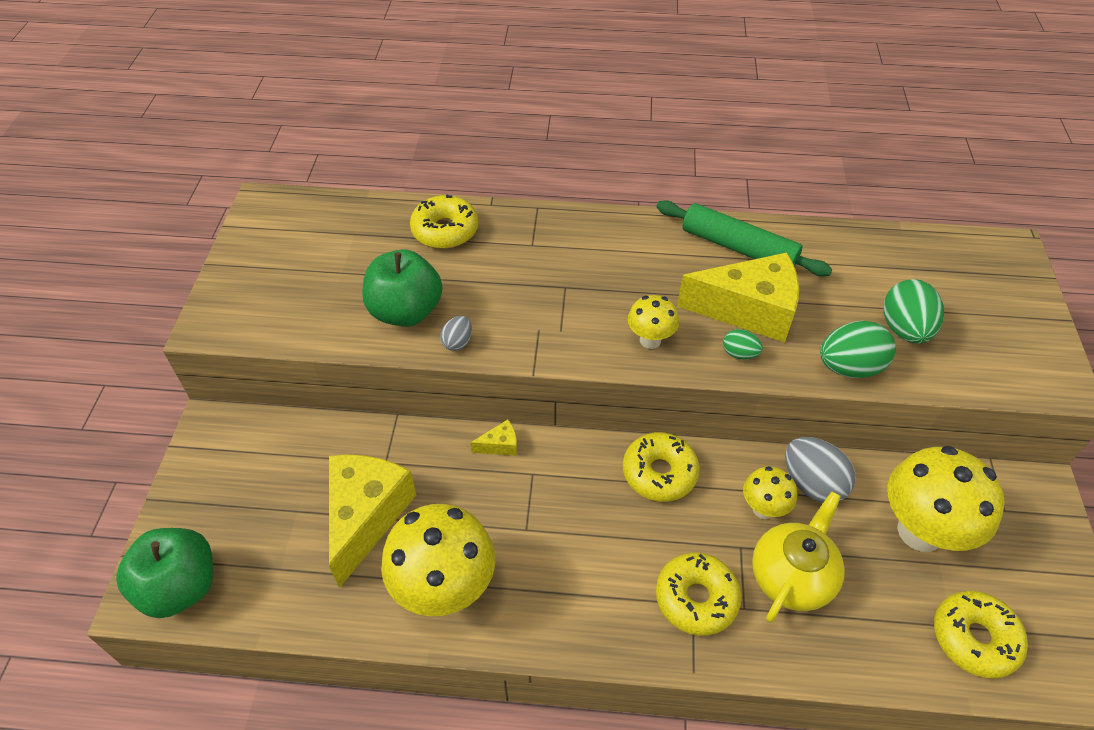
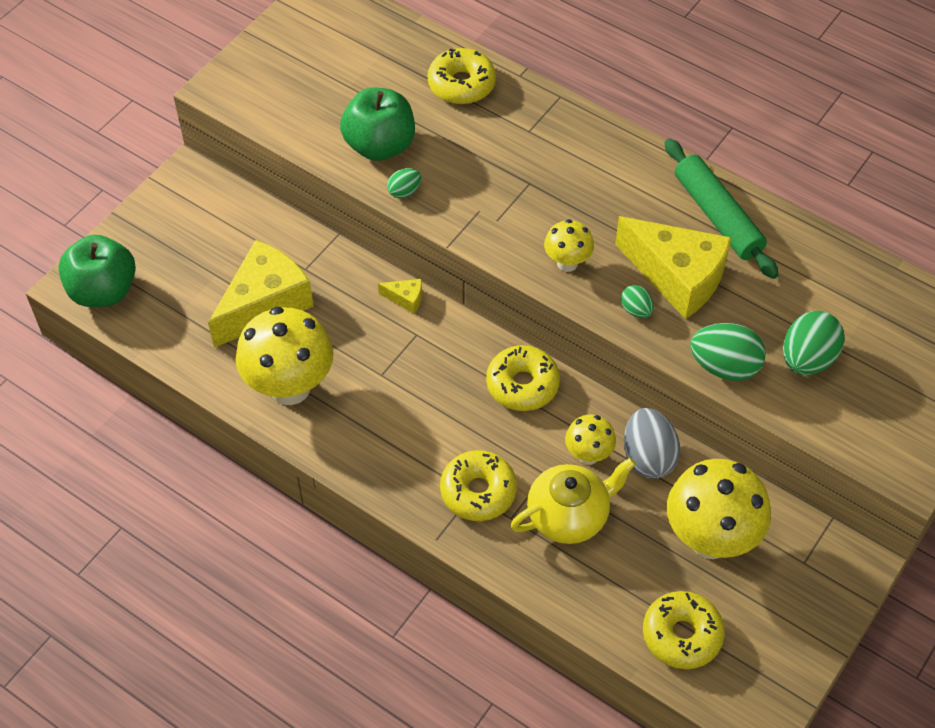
camera: 30 degrees right, 5 degrees up
grey egg [440,316,472,351] -> green egg [387,168,421,199]

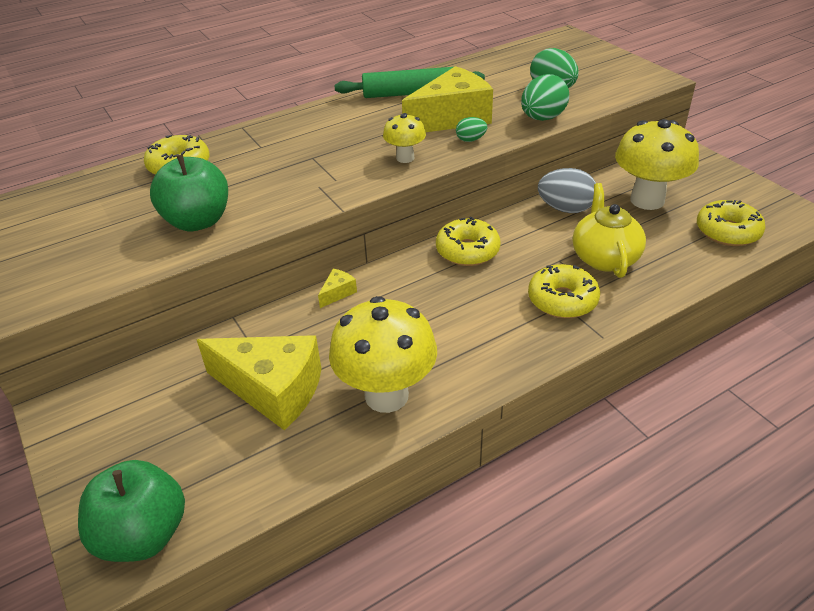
camera: 65 degrees left, 15 degrees down
yellow cheese [208,240,314,348] -> yellow cheese turned 135 degrees clockwise [197,335,322,430]
green egg [387,168,421,199] -> none
yellow mushroom [565,415,616,465] -> none

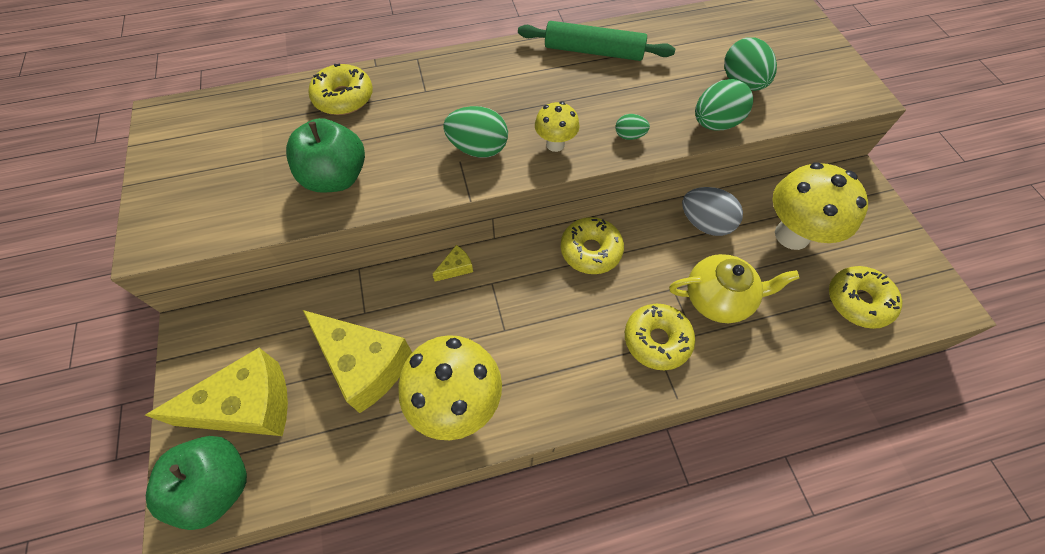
camera: 15 degrees right, 20 degrees up
yellow cheese [402,66,493,132] -> yellow cheese moved to [145,348,288,436]
yellow teapot [573,183,646,278] -> yellow teapot turned 75 degrees clockwise [669,254,800,323]
none -> green egg [443,106,508,158]

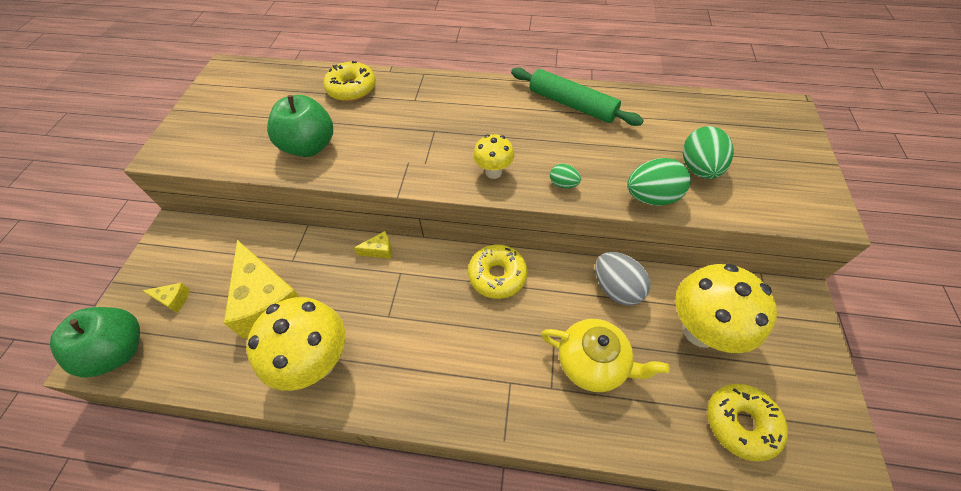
camera: 25 degrees right, 5 degrees down
yellow cheese [145,348,288,436] -> yellow cheese [142,283,190,313], size x0.41
green egg [443,106,508,158] -> none
yellow donut [625,304,695,370] -> none

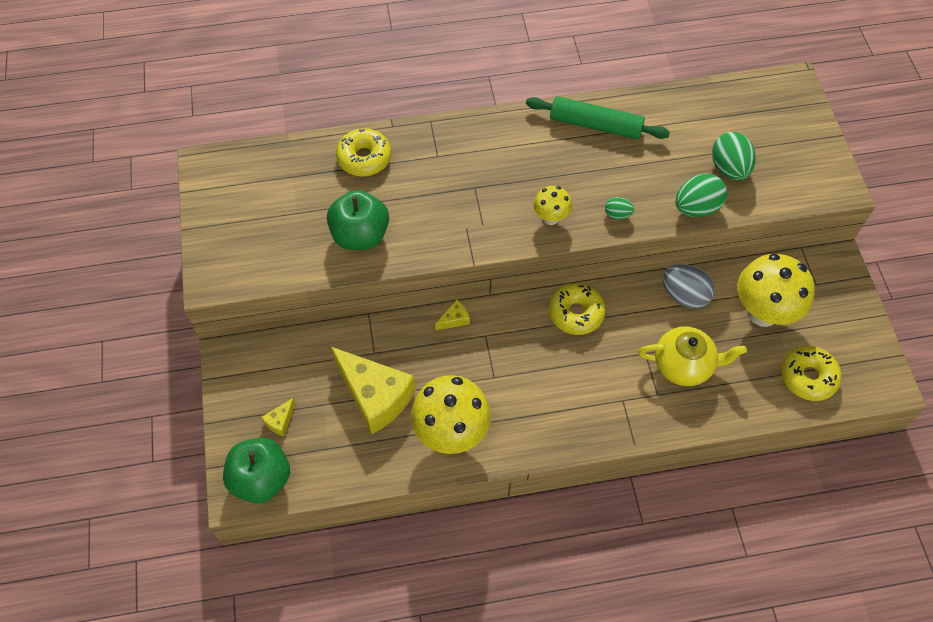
camera: 20 degrees left, 5 degrees up
yellow cheese [142,283,190,313] -> yellow cheese turned 135 degrees clockwise [261,398,296,436]

